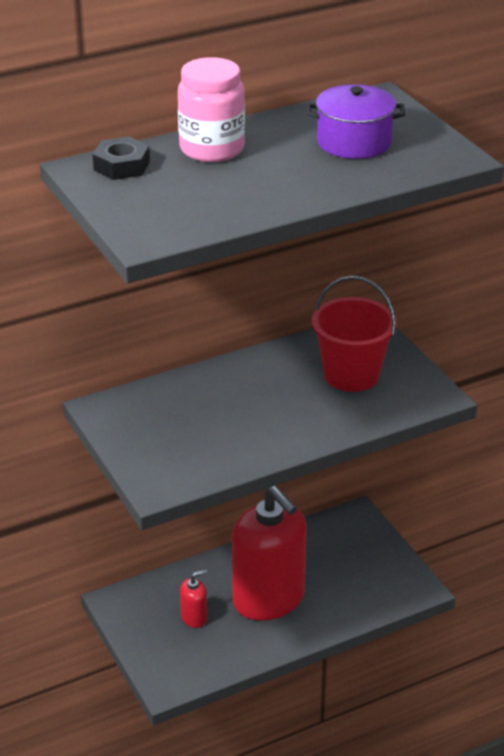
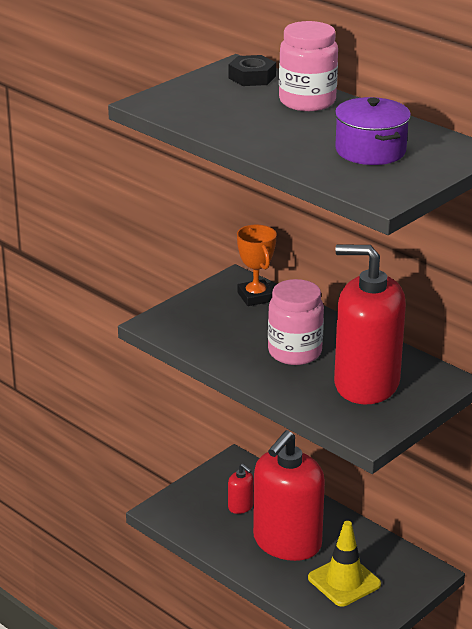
camera: 70 degrees right, 5 degrees down
red bucket [312,276,397,392] -> red soap dispenser [334,244,406,404]
none -> orange trophy [237,225,277,306]
none -> pink jar [268,279,324,365]
none -> yellow traffic cone [308,521,381,606]

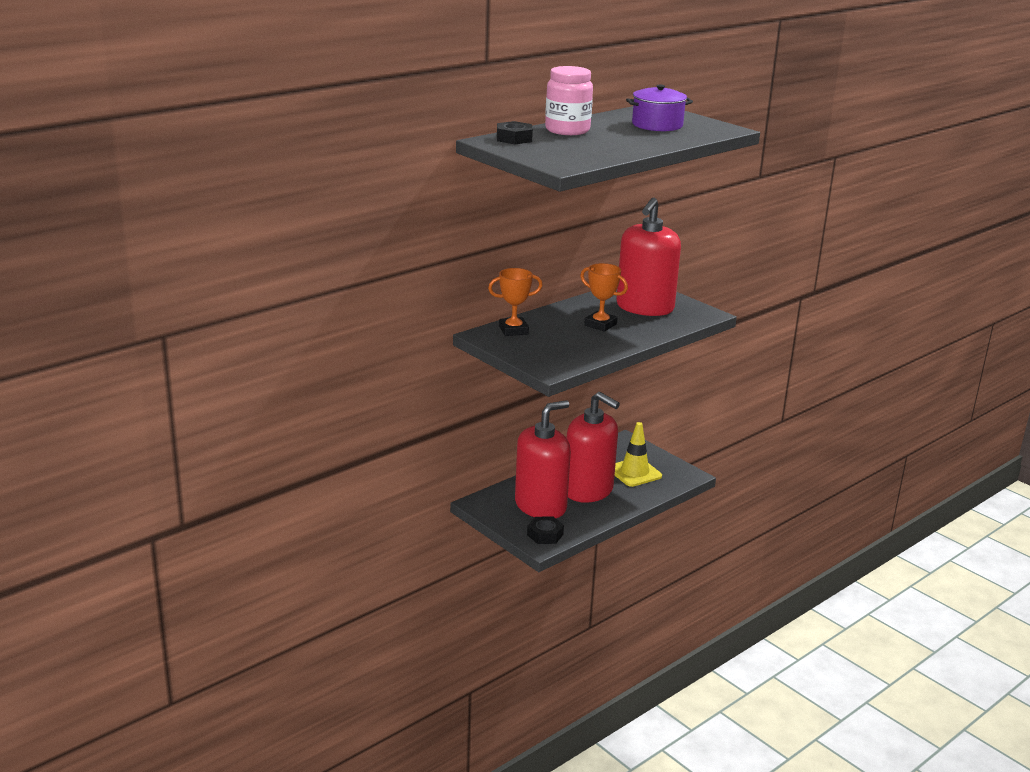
camera: 85 degrees left, 5 degrees down
red soap dispenser [228,464,254,514] -> red soap dispenser [515,400,571,518], size x2.49
pink jar [268,279,324,365] -> orange trophy [580,263,628,332]
none -> black nut [527,516,564,544]

